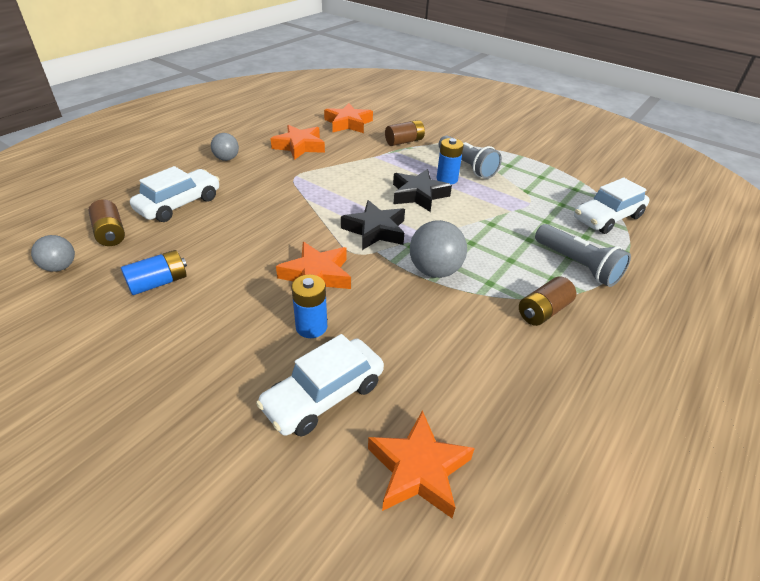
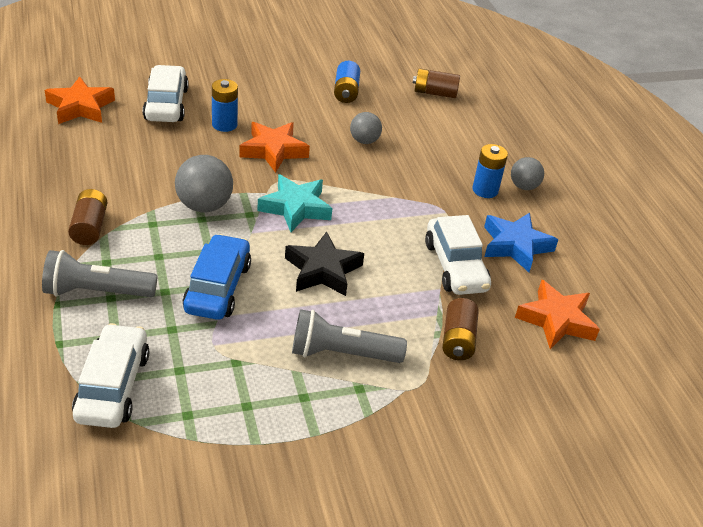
camera: 125 degrees right, 0 degrees up
grey ball [31,235,75,272] -> grey ball moved to [350,112,382,144]
white car [130,166,220,222] -> white car moved to [425,215,491,295]
orange star [270,125,325,160] -> blue star [484,212,558,272]
black star [341,200,405,250] -> turquoise star [257,174,332,232]
blue battery [437,138,464,184] -> blue battery moved to [472,144,508,198]
none -> blue car [183,234,251,320]

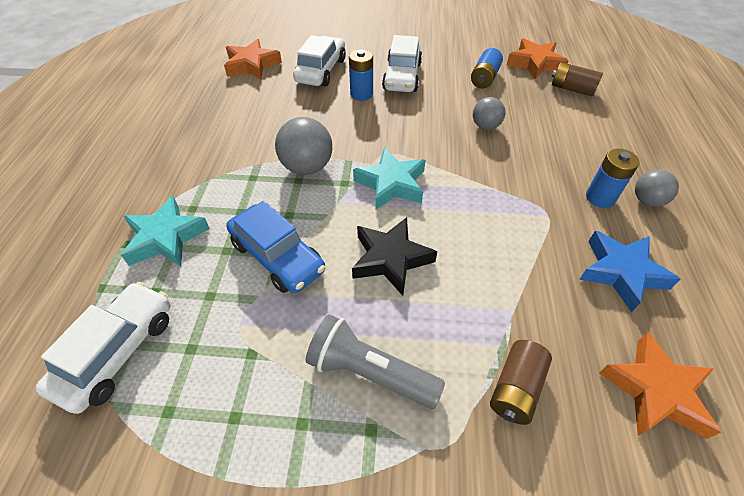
camera: 25 degrees right, 10 degrees up
grey flashlight [42,250,157,297] -> turquoise star [121,196,210,266]
brown battery [68,189,107,245] -> none
blue car [183,234,251,320] -> blue car turned 105 degrees clockwise [227,201,326,293]
orange star [239,122,310,173] -> orange star moved to [507,38,568,79]
white car [425,215,491,295] -> white car moved to [382,35,422,92]

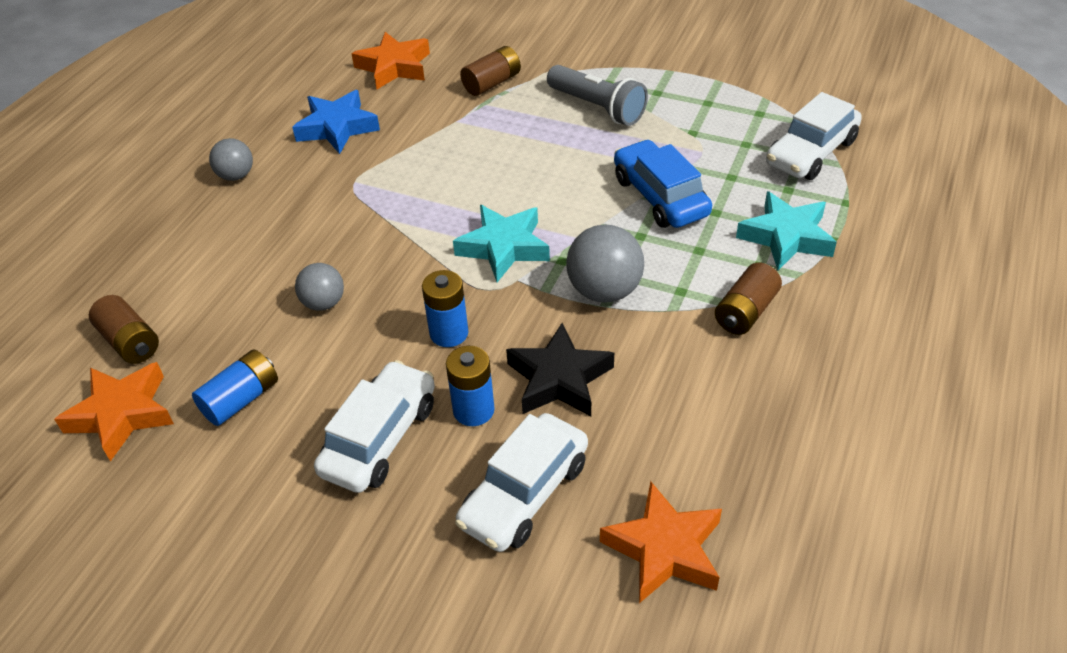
camera: 160 degrees left, 5 degrees down
black star [352,217,437,296] -> black star moved to [506,323,614,416]
blue battery [586,149,639,208] -> blue battery moved to [422,270,468,347]
none -> brown battery [715,262,782,335]

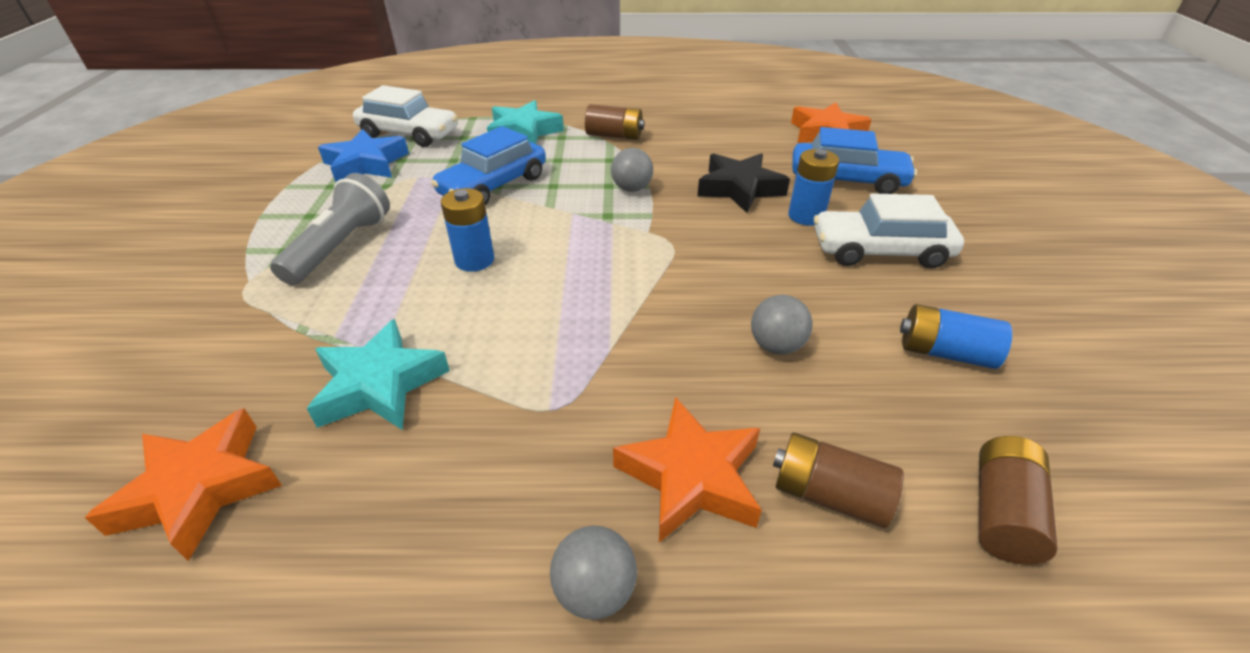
camera: 115 degrees left, 5 degrees down
orange star [54,362,174,462] -> orange star moved to [613,397,762,543]
blue star [292,90,380,154] -> blue star moved to [318,129,409,182]
blue battery [422,270,468,347] -> blue battery moved to [441,188,494,272]
turquoise star [453,205,550,282] -> turquoise star moved to [307,319,450,430]
white car [455,413,588,552] -> blue car [792,127,917,194]
brown battery [460,46,521,96] -> brown battery moved to [773,433,904,528]
grey ball [566,224,644,303] -> grey ball [611,148,653,192], size x0.62

